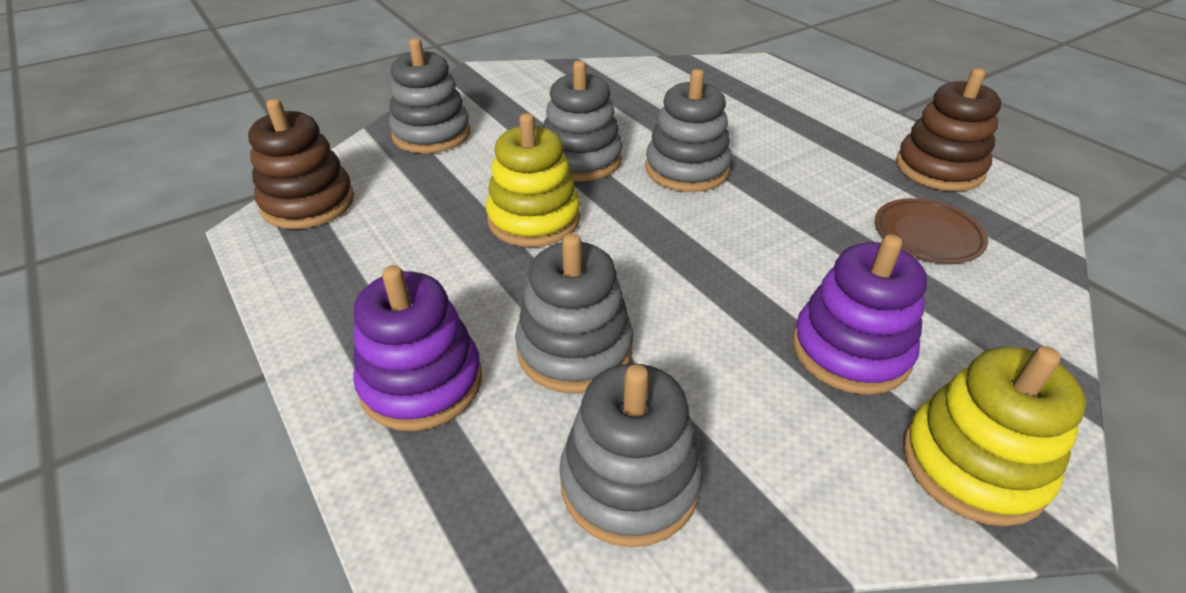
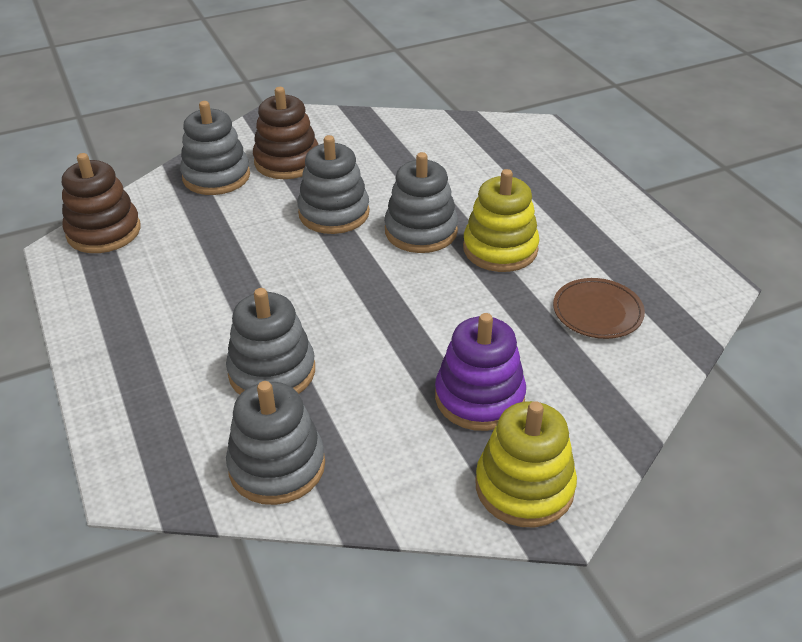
camera: 10 degrees right, 0 degrees up
purple stacking toy [353,265,482,431] -> none
yellow stacking toy [486,113,580,247] -> yellow stacking toy moved to [463,169,540,272]
brown stacking toy [896,68,1001,191] -> brown stacking toy moved to [253,87,318,179]

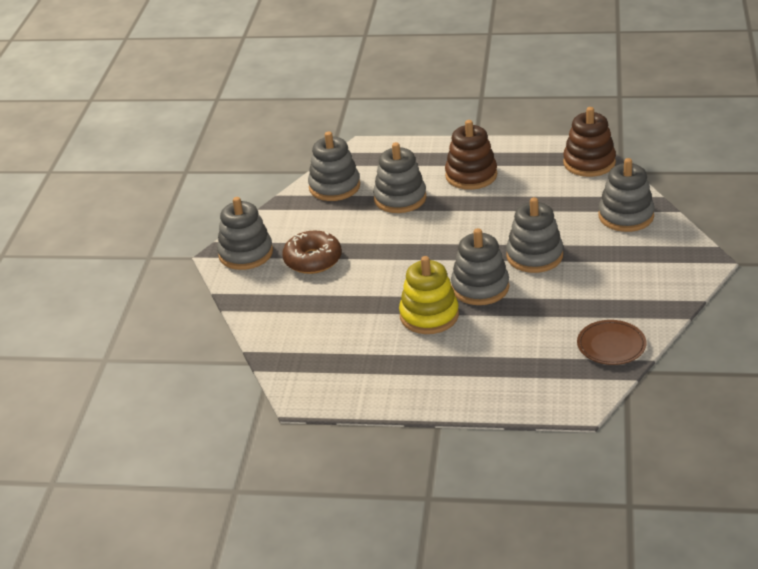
camera: 125 degrees right, 5 degrees down
brown stacking toy [253,87,318,179] -> brown stacking toy moved to [445,120,497,190]
purple stacking toy [435,313,526,431] -> brown donut [282,230,342,274]
yellow stacking toy [475,401,577,527] -> grey stacking toy [217,197,273,270]
brown plate [553,278,645,339] -> brown plate moved to [577,320,646,365]

